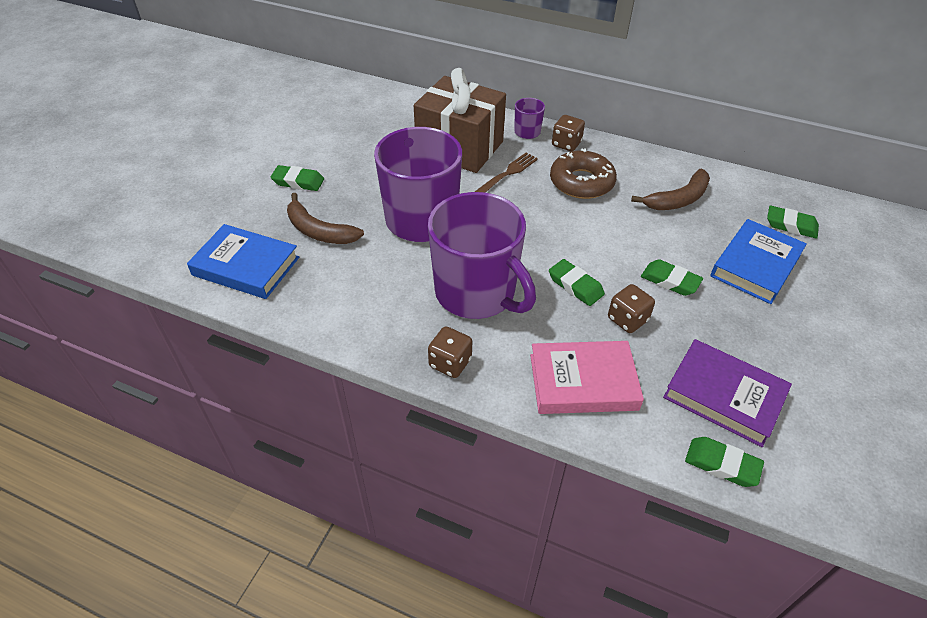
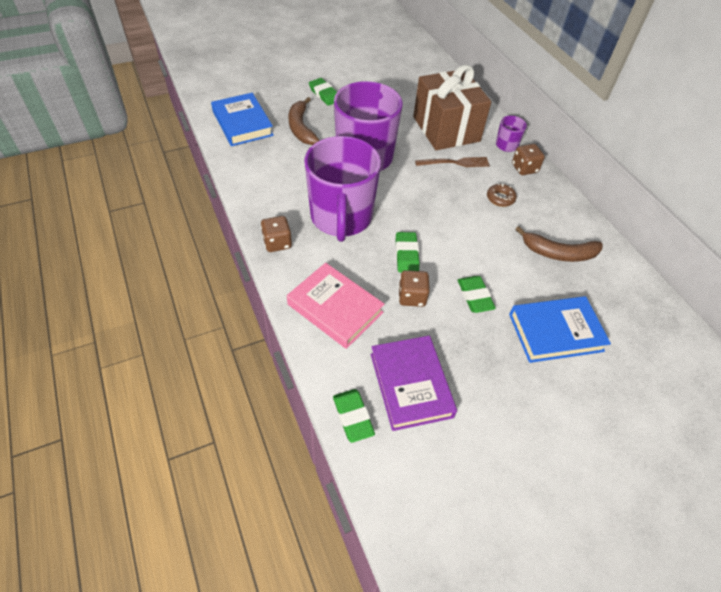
camera: 40 degrees right, 5 degrees up
brown donut [550,148,617,199] -> brown donut [487,183,517,207], size x0.51
green eraser [767,206,819,239] -> none

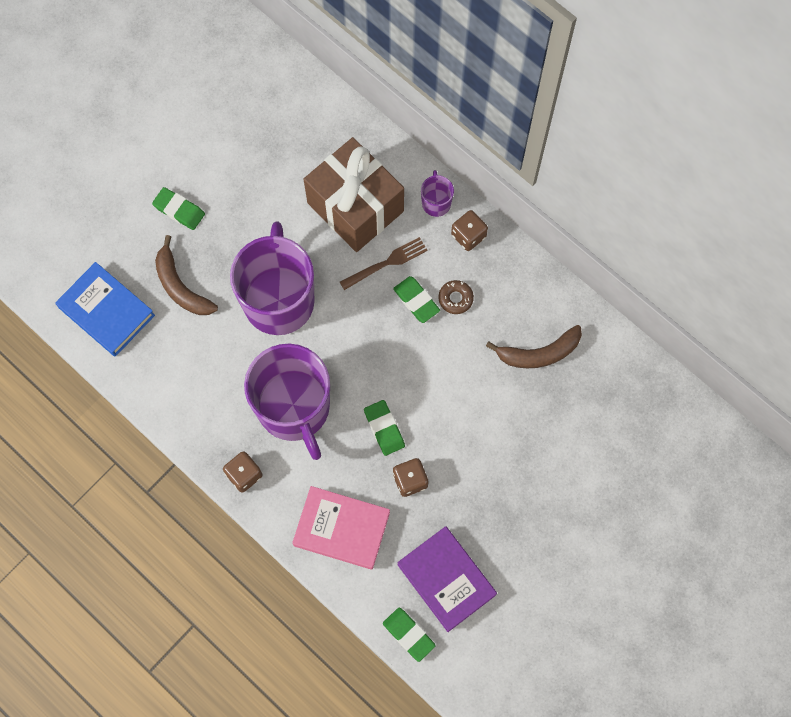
camera: 20 degrees left, 20 degrees up
green eraser [458,276,496,313] -> green eraser moved to [393,276,440,323]
blue book [509,296,611,363] -> none

